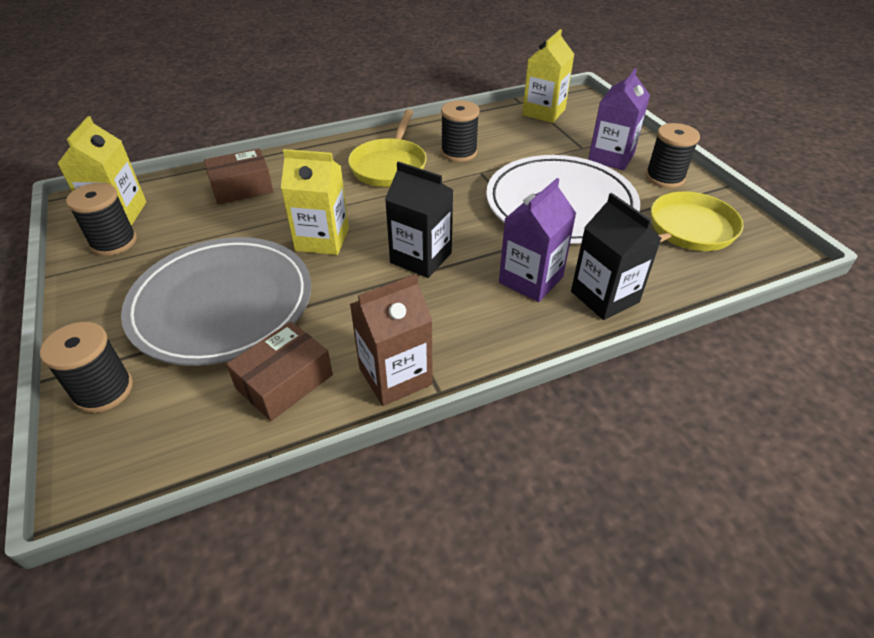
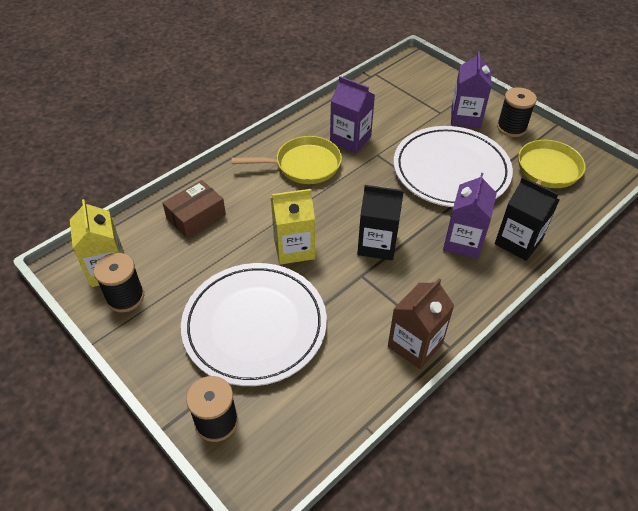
camera: 20 degrees left, 5 degrees up
grey plate [121,237,311,366] -> white plate [181,263,327,386]
brown box [226,322,333,421] -> none
yellow pan [348,109,427,187] -> yellow pan turned 90 degrees counterclockwise [232,136,342,184]
black spool [441,100,480,162] -> purple carton [330,76,375,153]
yellow carton [522,29,574,123] -> none

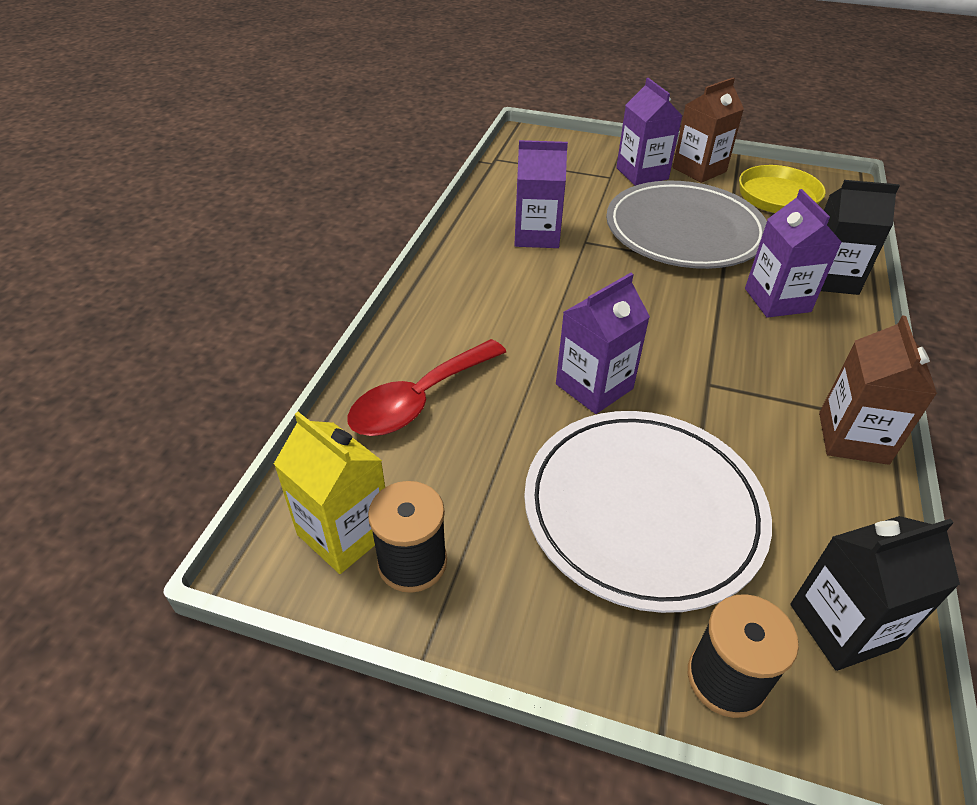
camera: 30 degrees left, 5 degrees down
brown box [162,180,226,238] -> red spoon [348,339,506,436]
yellow pan [232,136,342,184] -> none
yellow carton [271,189,315,265] -> purple carton [556,273,650,414]
black carton [357,185,404,261] -> black carton moved to [790,516,960,671]
white plate [394,126,513,207] -> grey plate [606,181,767,269]
black spool [497,87,537,137] -> brown carton [673,77,744,183]

